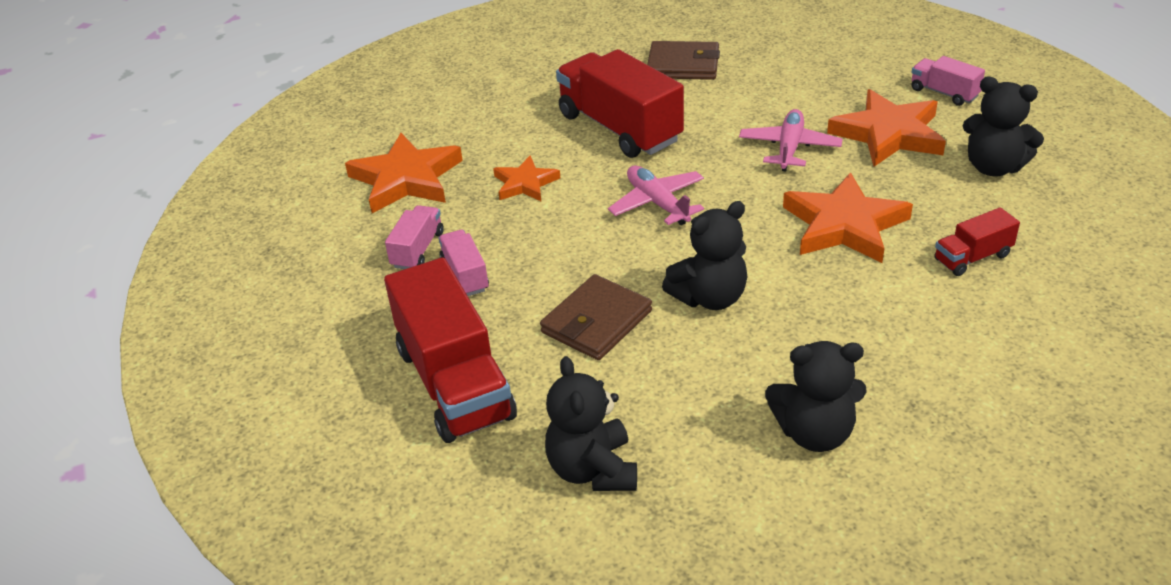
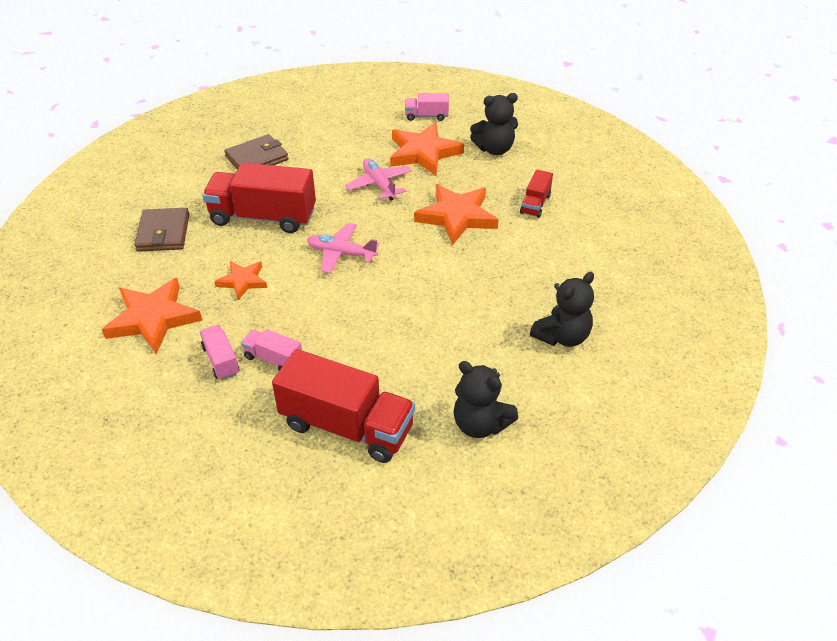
camera: 45 degrees left, 5 degrees up
brown wallet [540,274,652,360] -> brown wallet moved to [134,208,190,252]
black teddy bear [662,201,747,310] -> none

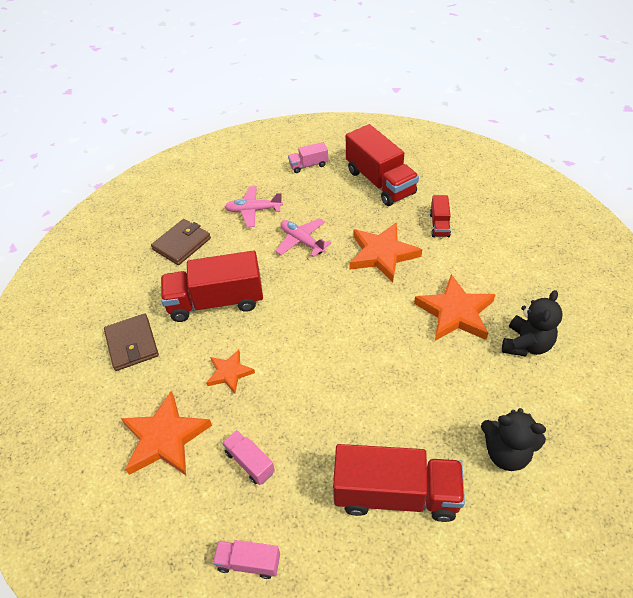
camera: 15 degrees left, 5 degrees up
pink truck [241,329,302,371] -> pink truck moved to [213,540,280,579]
pink plane [307,223,379,273] -> pink plane moved to [225,186,283,227]
orange star [390,122,464,176] -> orange star moved to [414,274,496,341]
black teddy bear [470,93,518,155] -> red truck [346,124,419,206]

